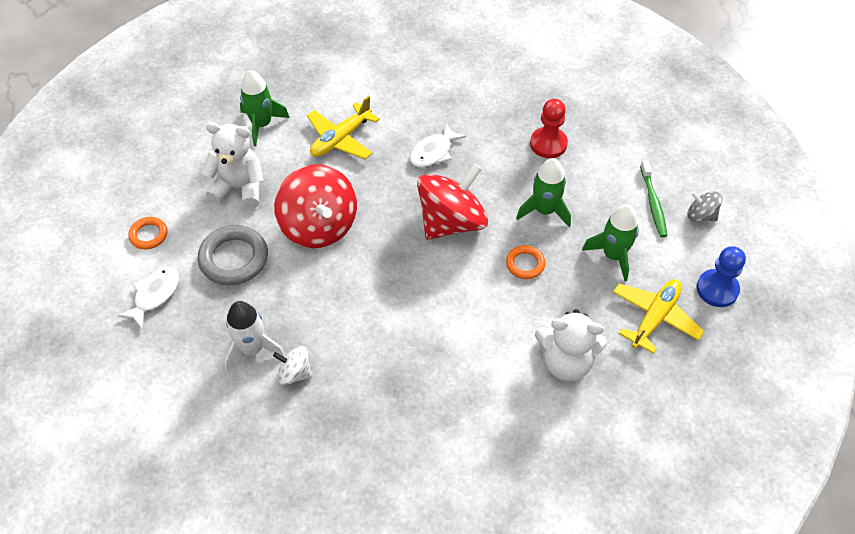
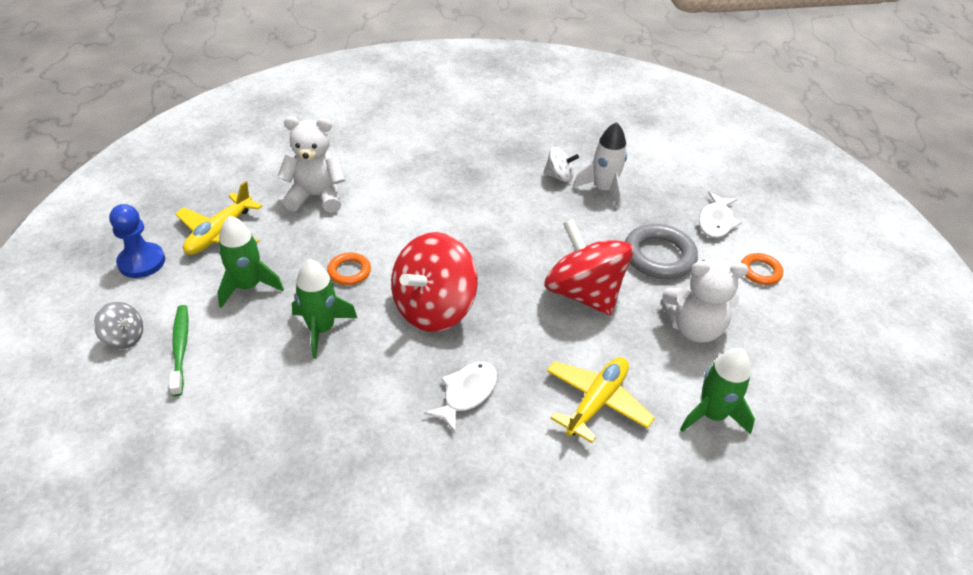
camera: 170 degrees right, 10 degrees down
red pawn [530,99,568,158] -> none

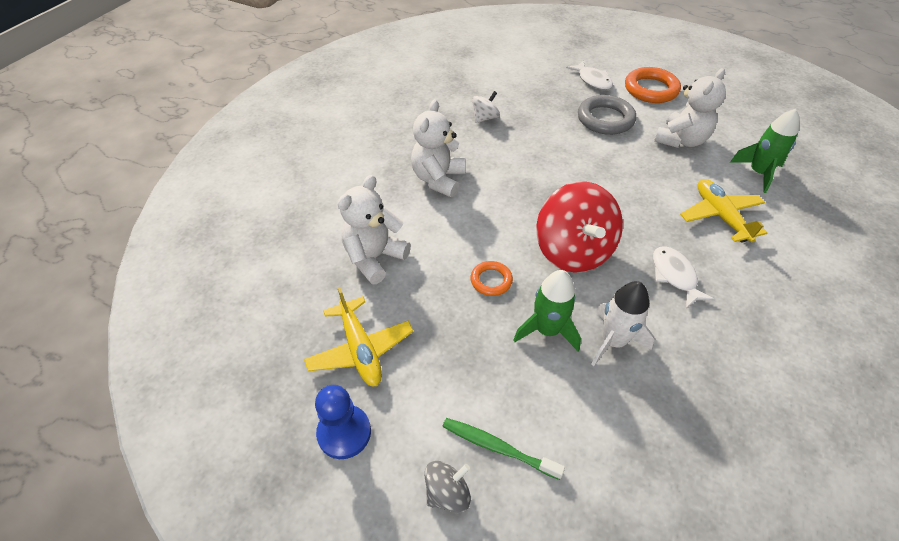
camera: 50 degrees left, 5 degrees up
green rocket [217,216,284,308] -> none
red spinning top [544,219,634,316] -> none
white rocket [573,122,627,209] -> white rocket moved to [591,281,655,366]
orange ring [741,253,783,285] -> orange ring [625,67,681,103], size x1.78
none -> white teddy bear [411,99,466,197]

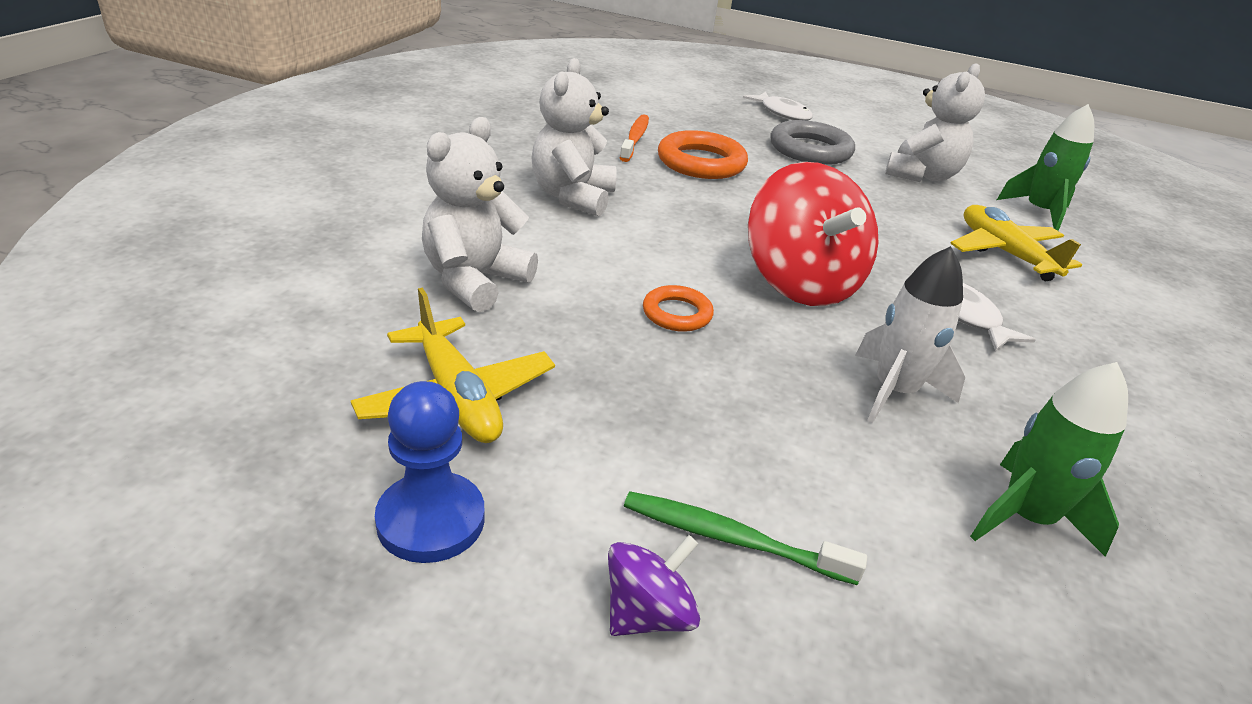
camera: 10 degrees left, 15 degrees down
grey spinning top [425,461,471,513] -> purple spinning top [608,535,700,636]
white spinning top [472,91,500,123] -> orange toothbrush [620,114,649,162]
green rocket [514,270,581,351] -> green rocket moved to [970,362,1128,557]
orange ring [625,67,681,103] -> orange ring moved to [658,130,748,179]

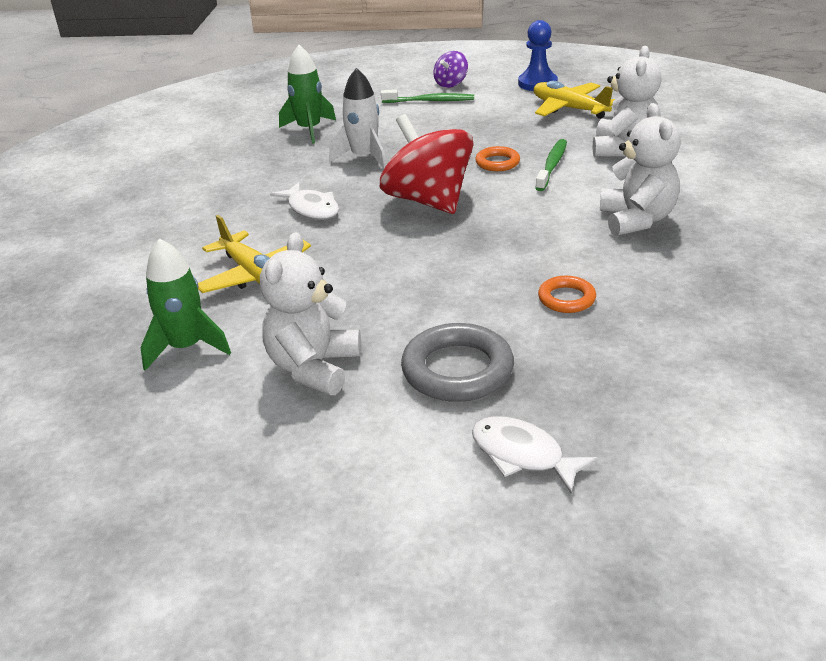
camera: 170 degrees right, 0 degrees up
orange toothbrush [620,114,649,162] -> none
orange ring [658,130,748,179] -> orange ring [538,276,596,313], size x0.56
none -> green toothbrush [535,139,567,191]

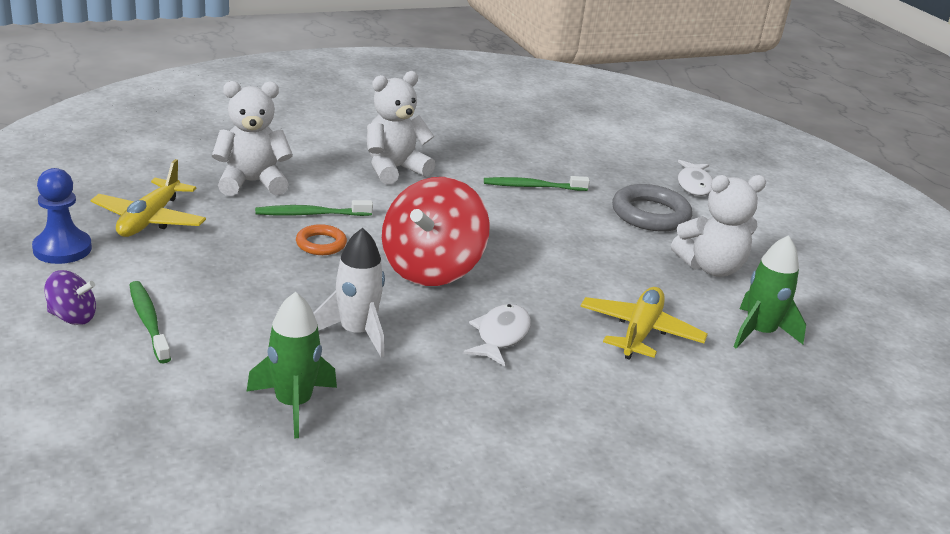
camera: 125 degrees left, 5 degrees down
orange ring [538,276,596,313] -> green toothbrush [484,176,590,191]

